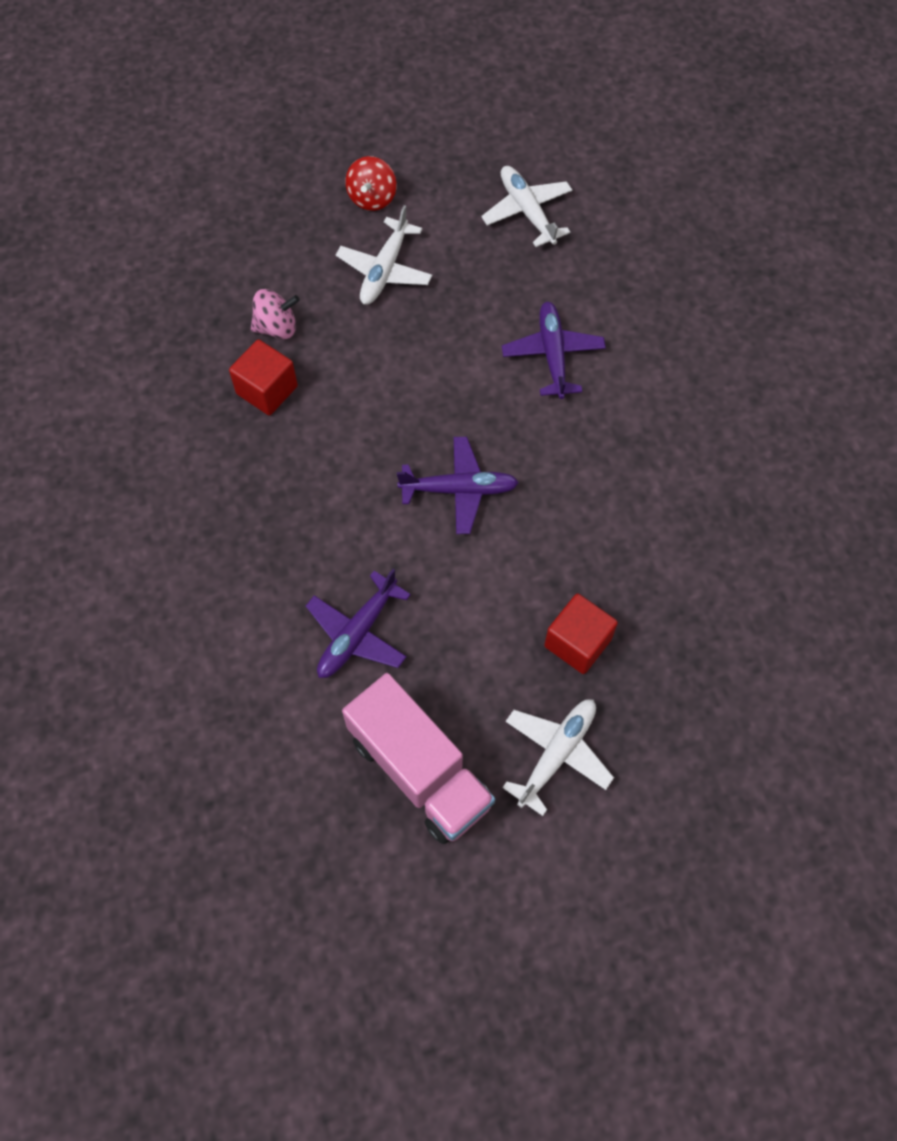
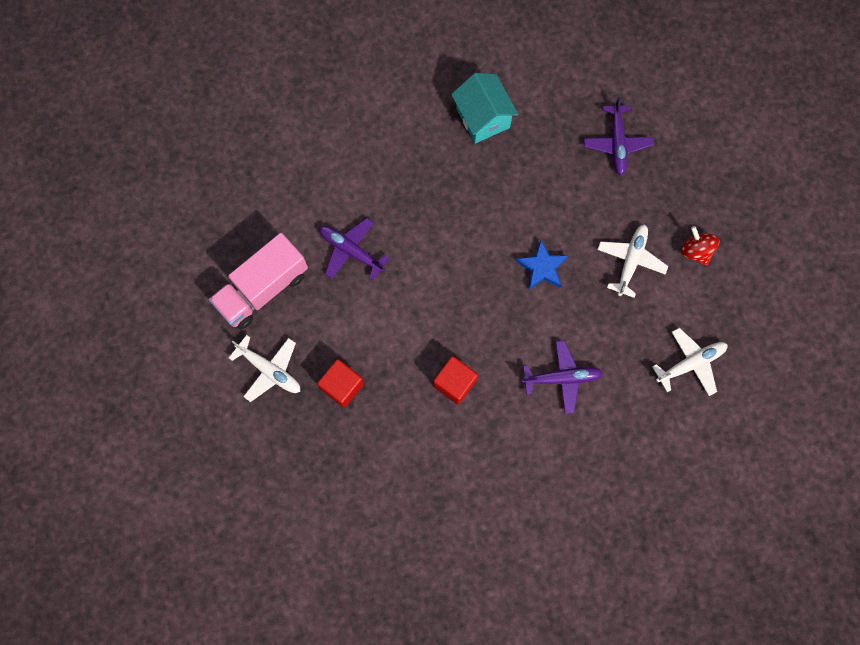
camera: 90 degrees right, 10 degrees up
red cube [229,339,298,415] -> red cube moved to [433,356,478,405]
pink spinning top [251,289,300,339] -> none
white plane [336,205,432,305] -> white plane turned 90 degrees clockwise [597,224,668,298]
red spinning top [345,156,396,211] -> red spinning top turned 45 degrees clockwise [681,226,719,266]
purple plane [397,437,519,534] -> purple plane moved to [584,97,654,176]
none -> turquoise house [451,73,518,144]
none -> blue star [516,240,568,290]

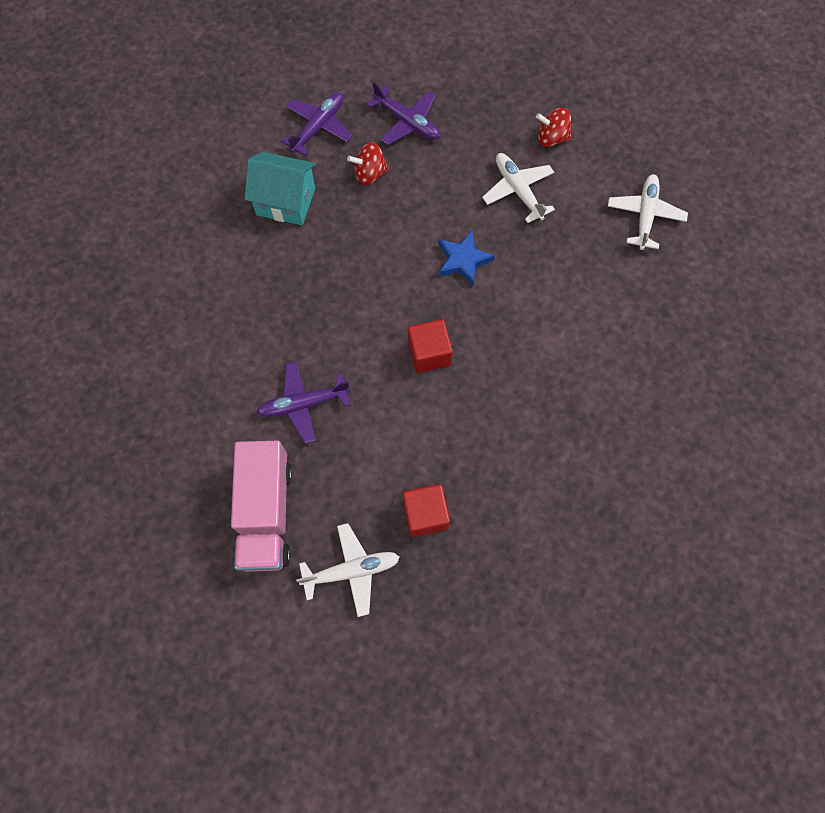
camera: 50 degrees left, 5 degrees down
red cube [433,356,478,405] -> red cube moved to [408,319,453,373]
purple plane [521,340,603,414] -> purple plane moved to [281,92,352,156]
none -> red spinning top [347,142,389,185]

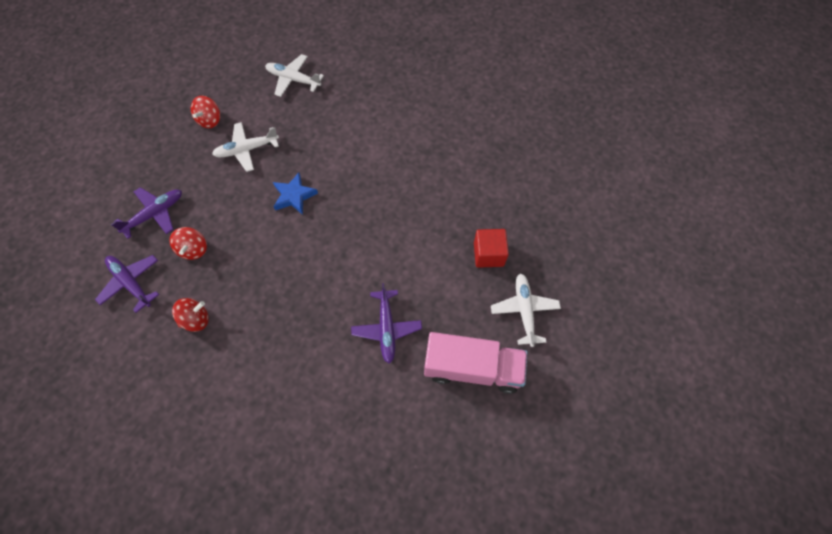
camera: 80 degrees left, 5 degrees down
turquoise house [245,152,316,225] -> red spinning top [172,298,209,332]
red cube [408,319,453,373] -> none

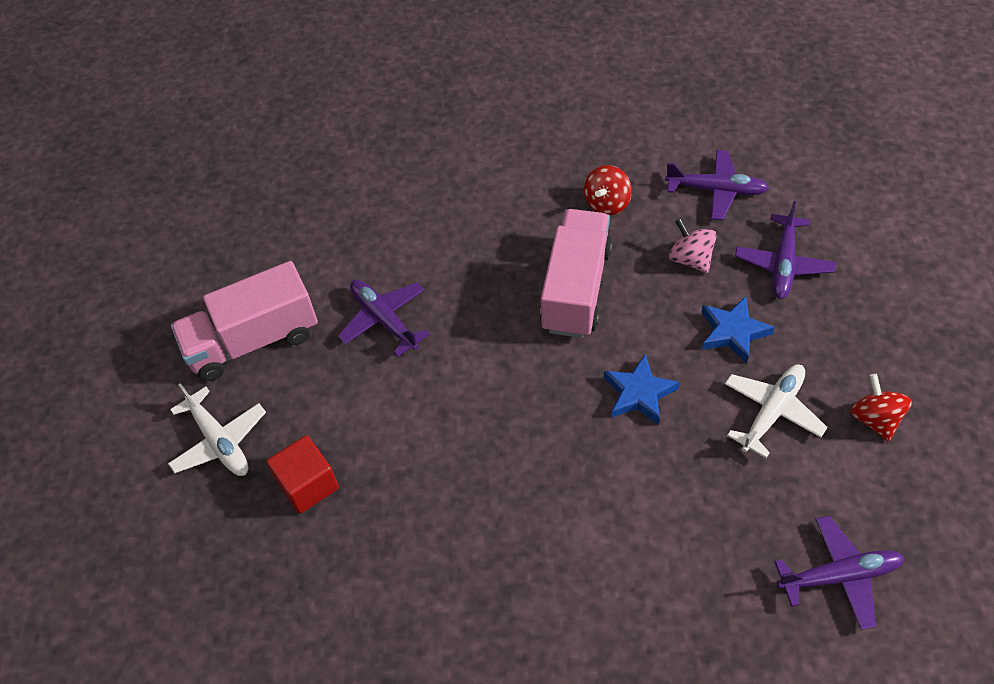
camera: 150 degrees right, 10 degrees down
red spinning top [169,227,207,260] -> pink spinning top [669,218,717,273]
white plane [265,54,324,97] -> purple plane [775,516,904,630]
none -> pink truck [540,209,613,338]
none -> blue star [701,296,775,364]

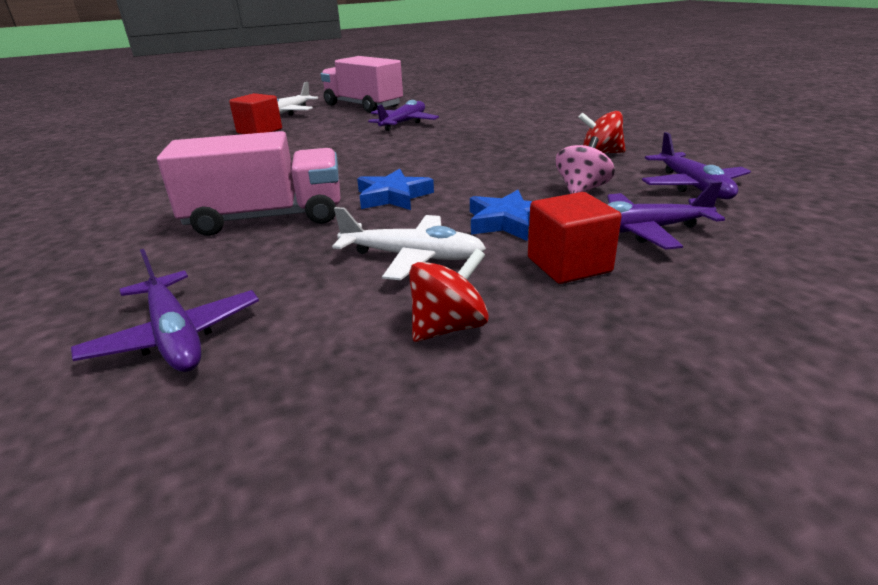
camera: 65 degrees right, 25 degrees down
pink truck [540,209,613,338] -> pink truck moved to [157,131,340,236]
none -> red cube [528,192,622,284]

